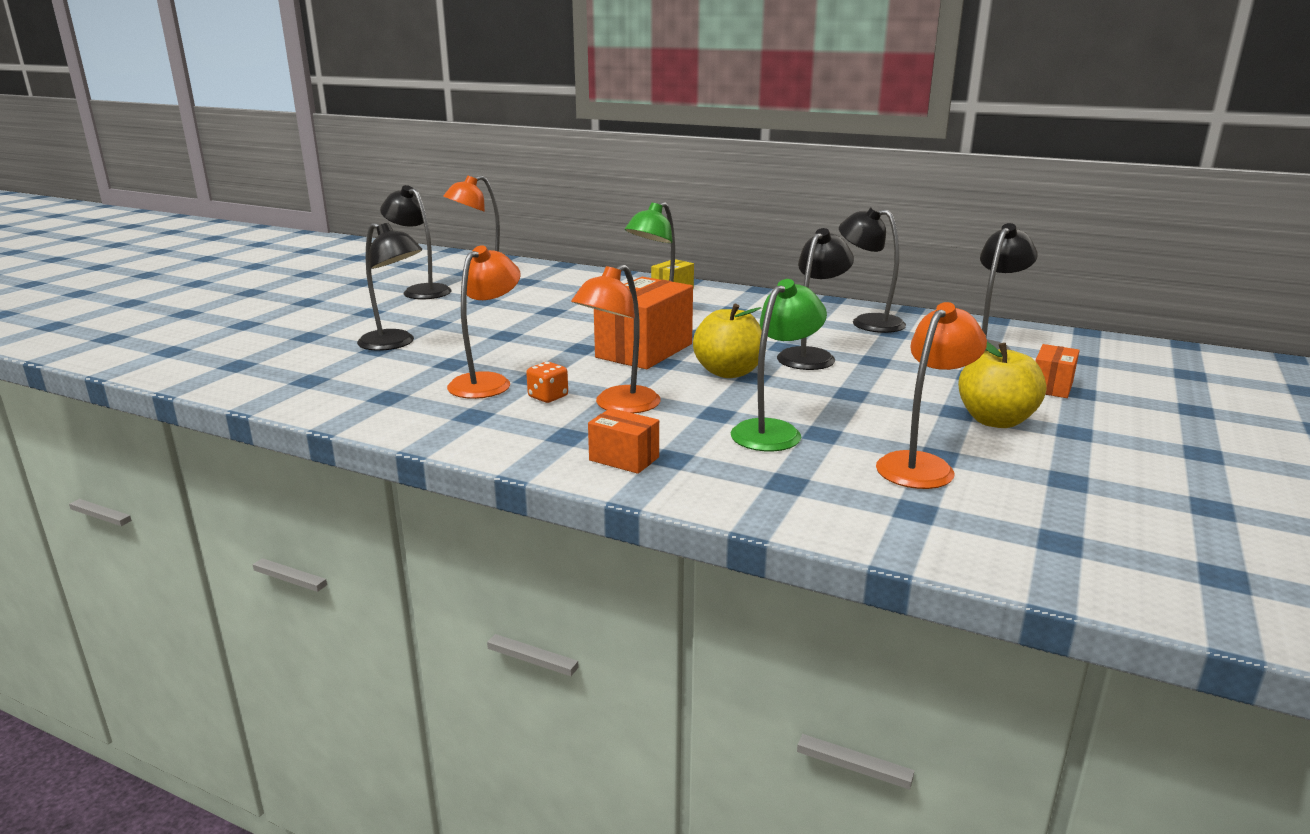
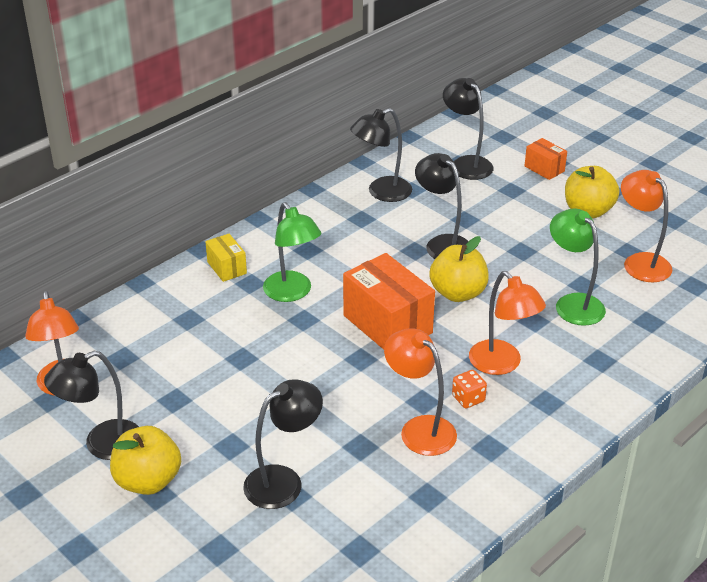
camera: 70 degrees left, 15 degrees up
orange box [588,408,659,474] -> none
none -> yellow apple [110,426,181,495]

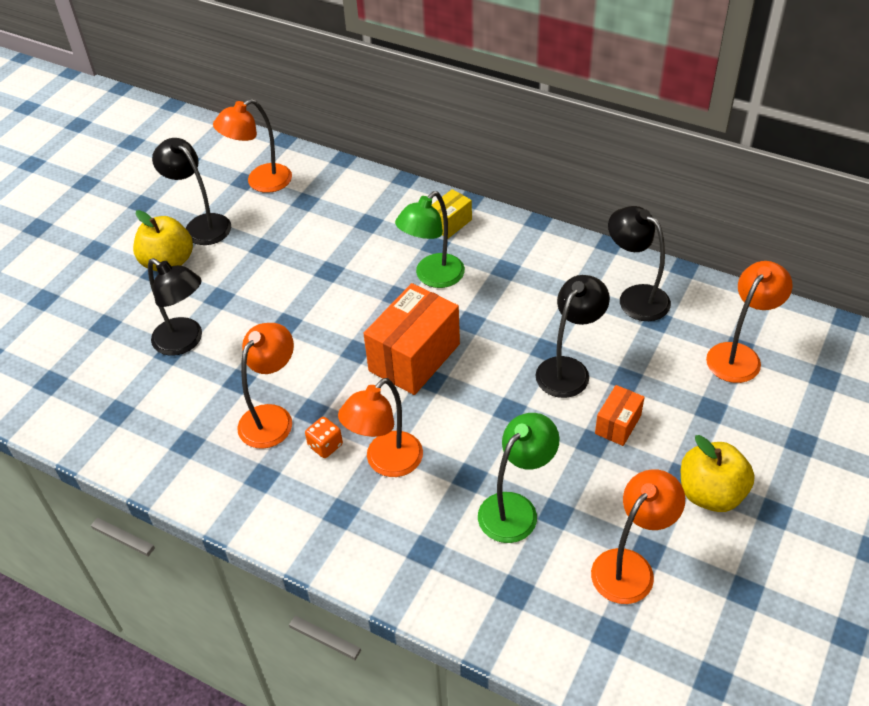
camera: 75 degrees right, 10 degrees up
yellow apple [429,236,489,302] -> none
black lamp [443,78,494,180] -> orange lamp [706,261,793,383]
orange box [525,138,567,180] -> orange box moved to [595,385,645,446]

